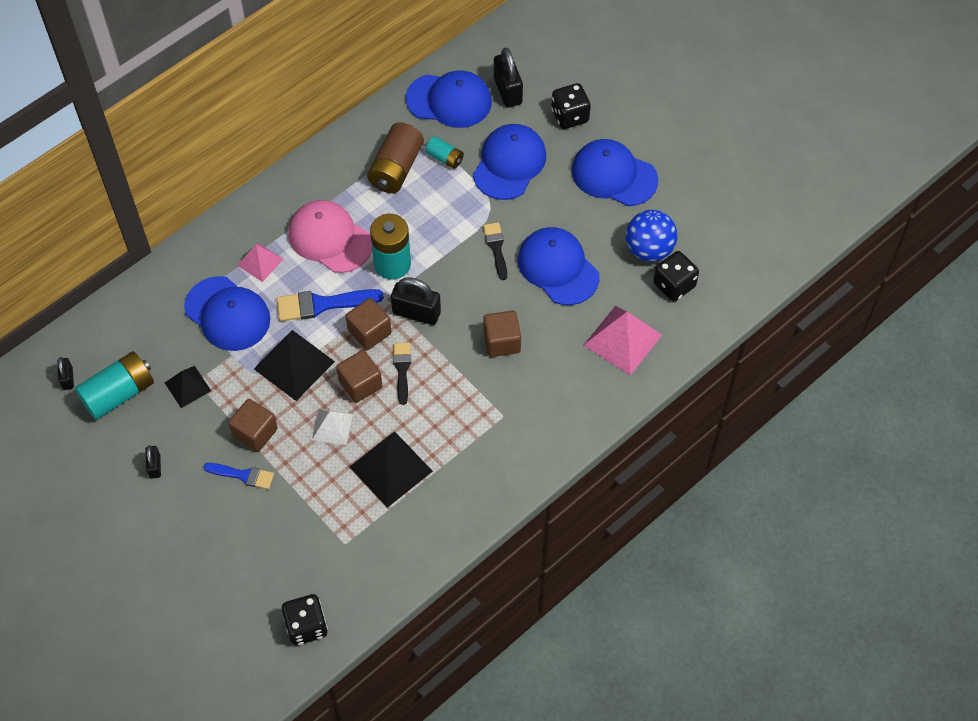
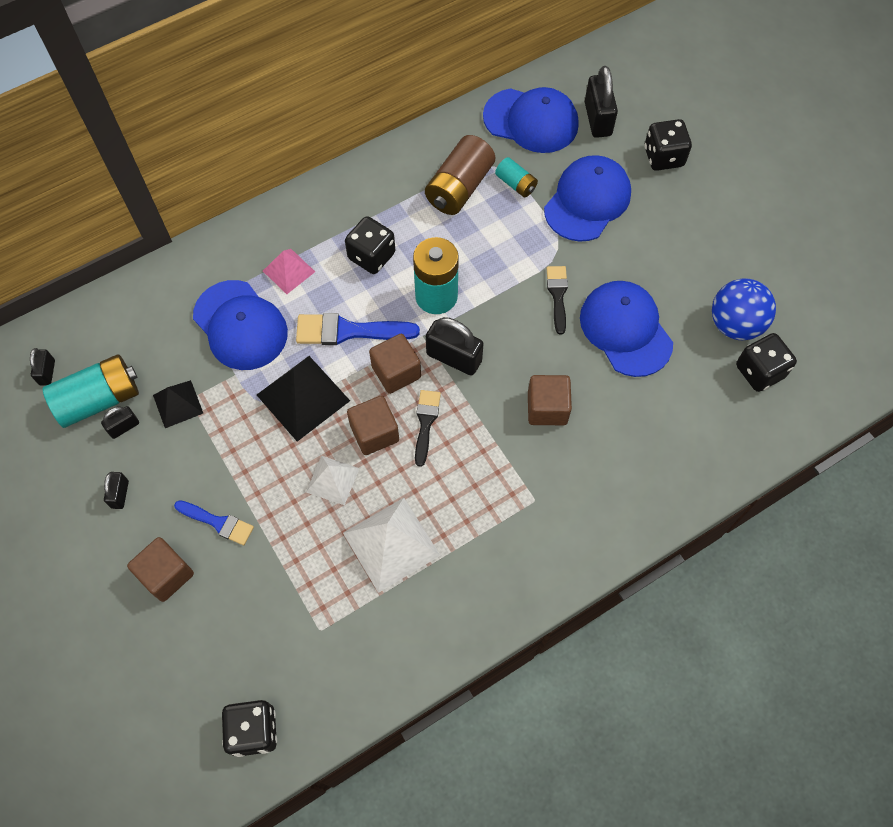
camera: 10 degrees right, 5 degrees up
brown cube [228,399,278,452] -> brown cube moved to [127,537,194,602]
pink cap [288,200,372,273] -> black dice [345,216,395,274]
black pyramid [349,431,433,508] -> white pyramid [343,498,440,593]
blue cap [572,139,658,206] -> none
pink pyramid [583,306,662,375] -> none
none -> black padlock [101,406,139,439]

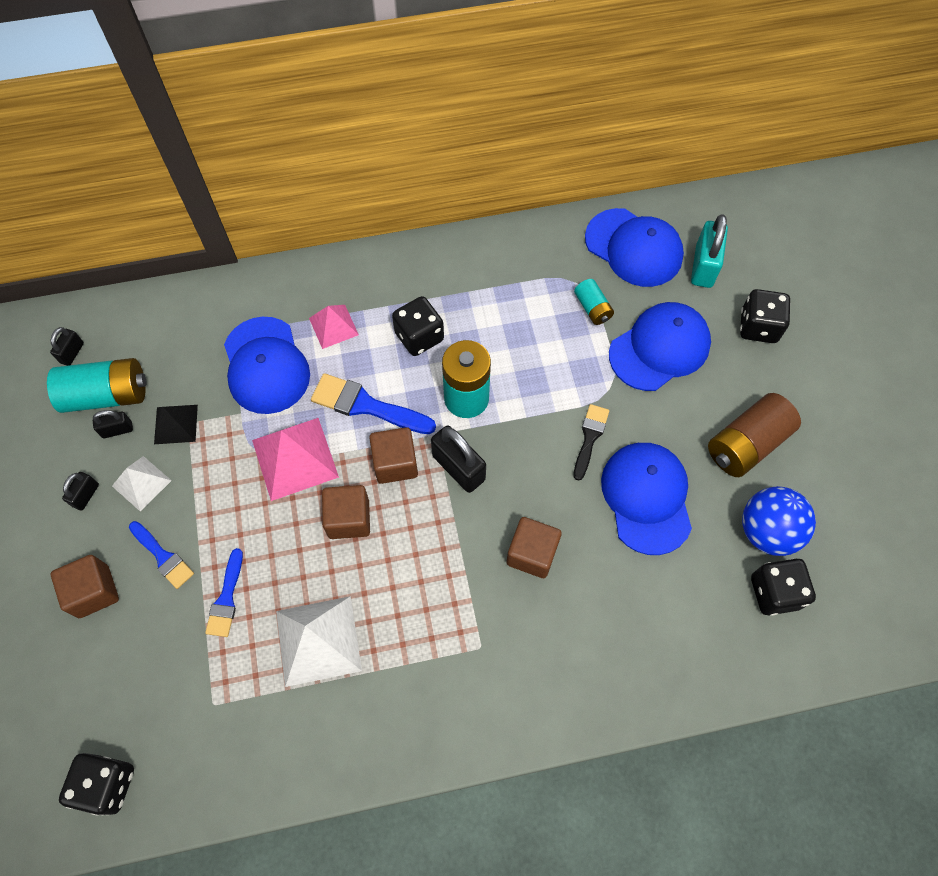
camera: 20 degrees right, 0 degrees up
black pyramid [257,356,350,442] -> pink pyramid [252,418,339,501]
white pyramid [306,456,360,505] -> white pyramid moved to [112,456,172,511]
black brush [415,390,441,467] -> none
brown battery [425,135,495,215] -> brown battery moved to [708,393,801,477]
black padlock [585,66,618,138] -> turquoise padlock [691,214,728,288]
none -> blue brush [205,548,243,637]

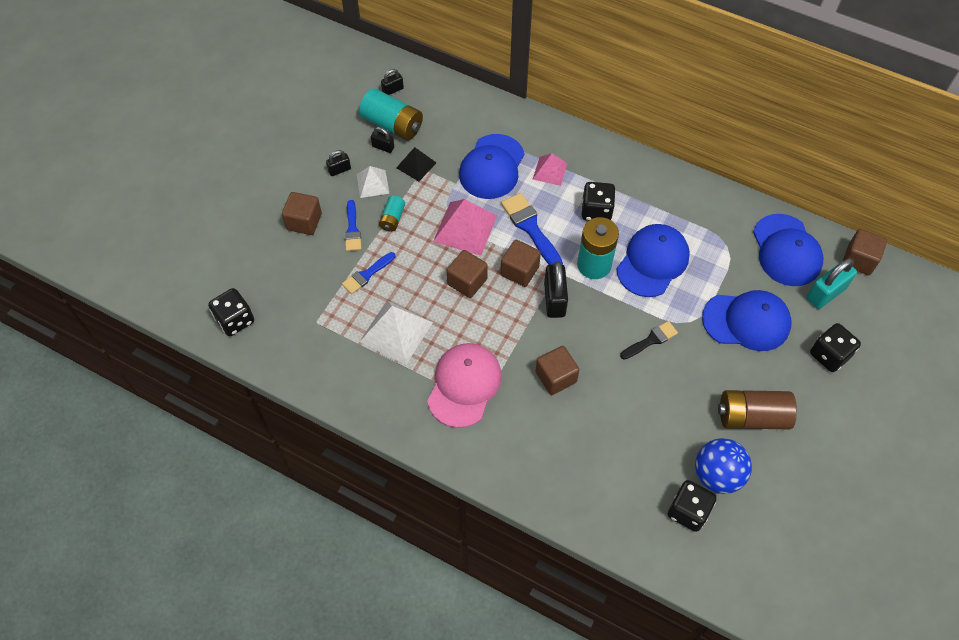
camera: 40 degrees right, 5 degrees down
turquoise battery [574,279,614,325] -> turquoise battery moved to [379,196,405,232]
blue cap [601,443,692,555] -> blue cap moved to [617,224,690,297]
none -> pink cap [427,343,502,428]
none -> brown cube [843,229,887,275]

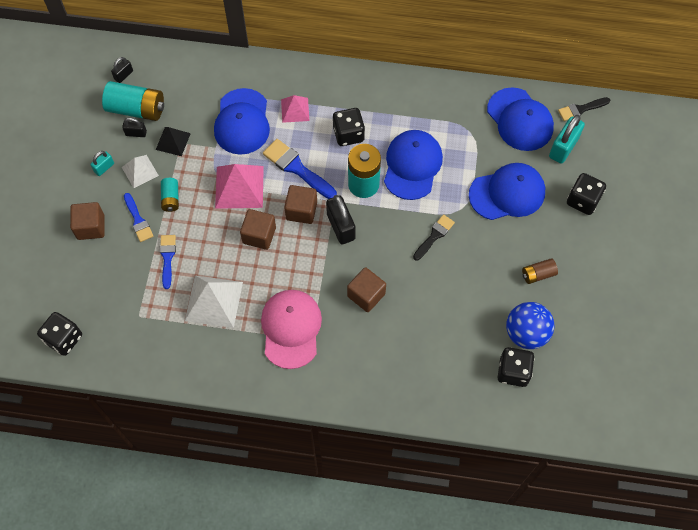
camera: 20 degrees left, 5 degrees up
black padlock [326,150,351,176] -> turquoise padlock [91,151,114,176]
blue brush [342,252,395,294] -> blue brush turned 150 degrees clockwise [160,235,176,289]
brown battery [718,390,797,430] -> brown battery [522,258,558,284], size x0.54
brown cube [843,229,887,275] -> black brush [558,97,610,121]

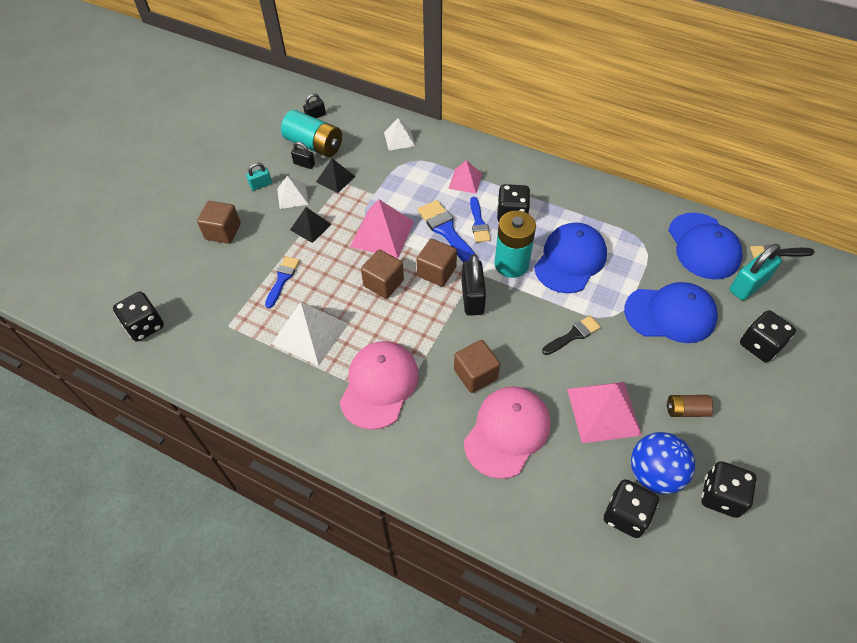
camera: 20 degrees right, 10 degrees down
blue brush [124,193,153,242] -> blue brush moved to [470,197,491,243]
turquoise battery [161,178,179,212] -> black pyramid [290,207,332,243]
blue cap [214,88,270,155] -> none
none -> white pyramid [384,118,415,150]
none -> pink cap [464,386,551,479]
none -> pink pyramid [567,382,642,443]
none -> black dice [701,461,757,518]

